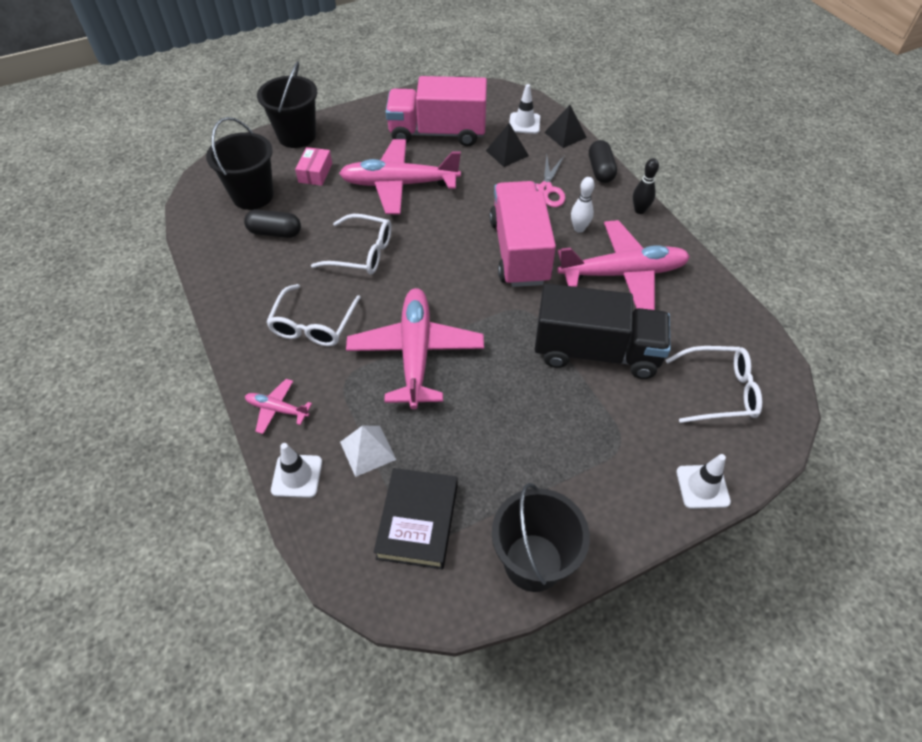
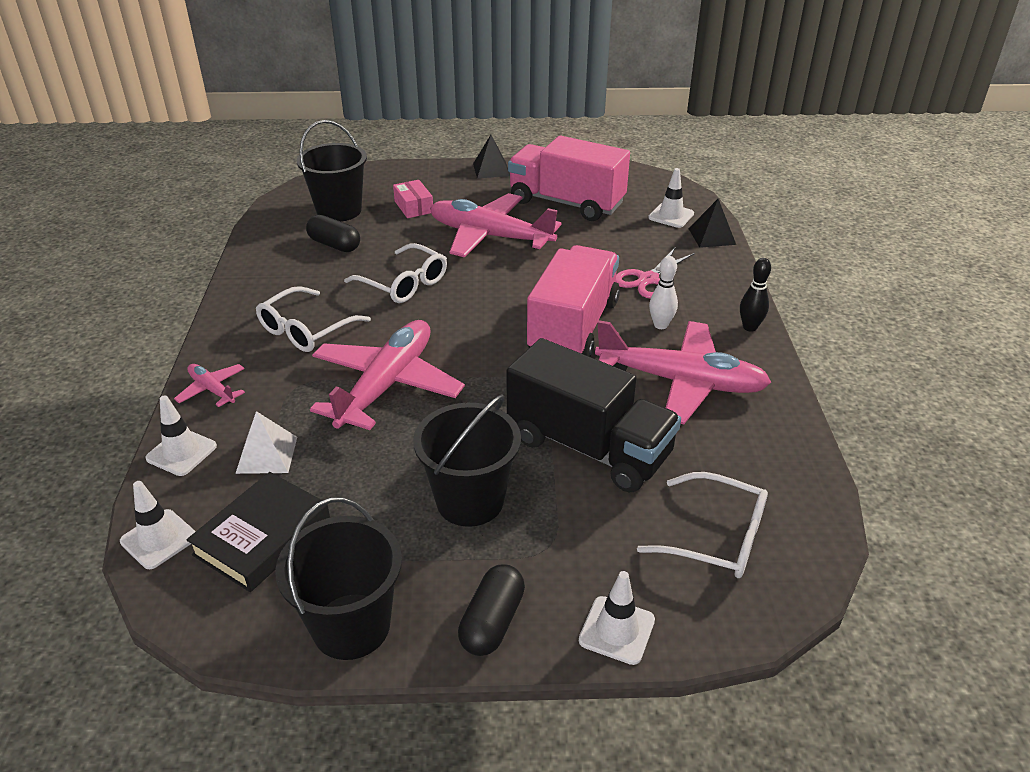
camera: 25 degrees right, 15 degrees down
black bucket [257,61,317,148] -> black bucket moved to [413,394,521,527]
pink box [295,147,332,186] -> pink box turned 60 degrees counterclockwise [393,180,433,218]
black pyramid [486,123,529,167] -> black pyramid moved to [473,135,510,179]
black capsule [589,140,617,183] -> black capsule moved to [458,564,525,656]
none -> white traffic cone [120,481,196,569]

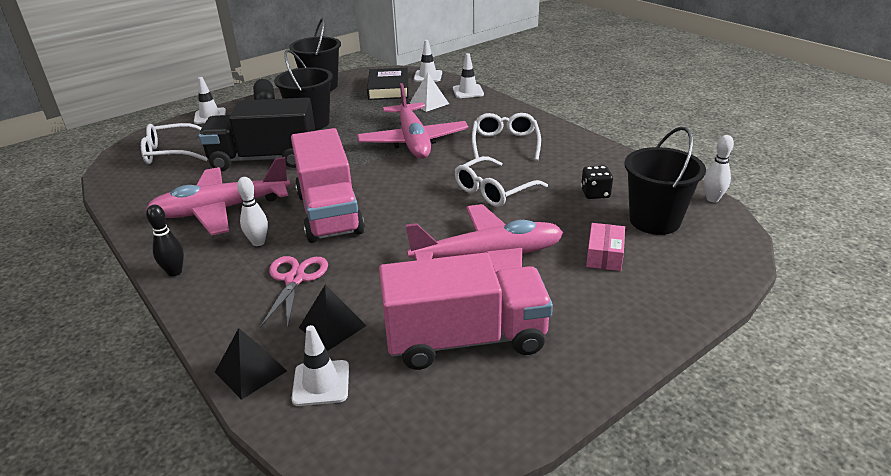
camera: 145 degrees right, 5 degrees down
pink plane [174,364,245,407] -> none
black capsule [306,215,360,252] -> black dice [581,166,613,199]
white glasses [344,243,447,303] -> white glasses turned 45 degrees counterclockwise [455,156,548,207]
pink box [393,180,433,218] -> pink box turned 75 degrees clockwise [586,223,625,271]
black pyramid [473,135,510,179] -> black pyramid moved to [299,284,366,351]
none -> white bowling pin [704,135,734,202]

